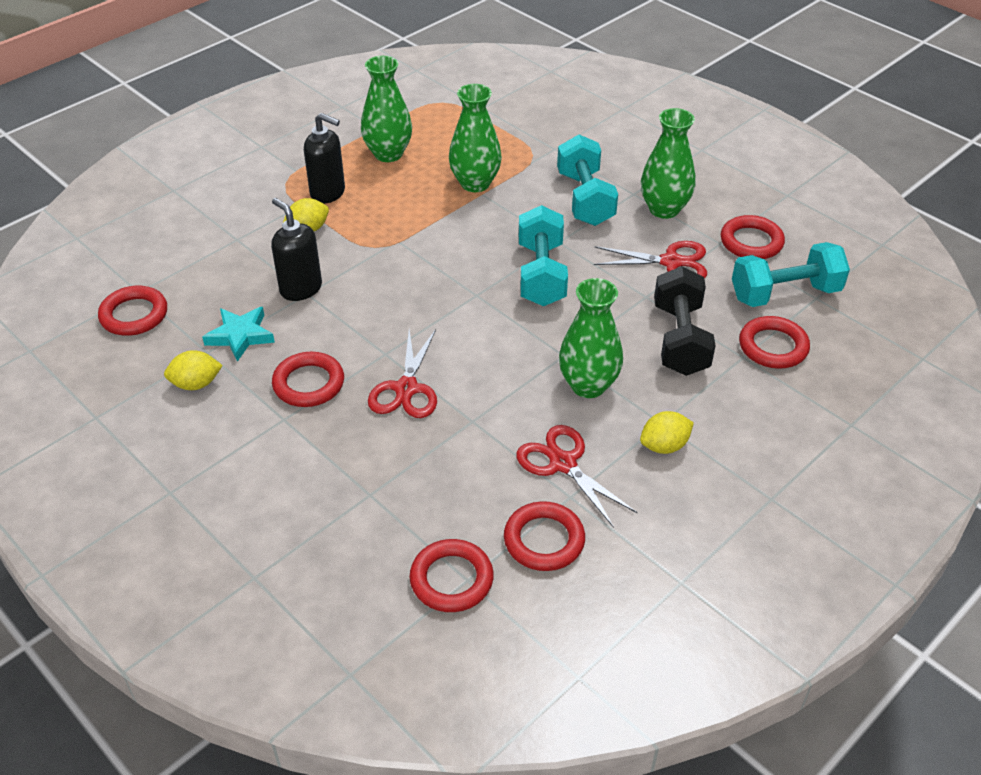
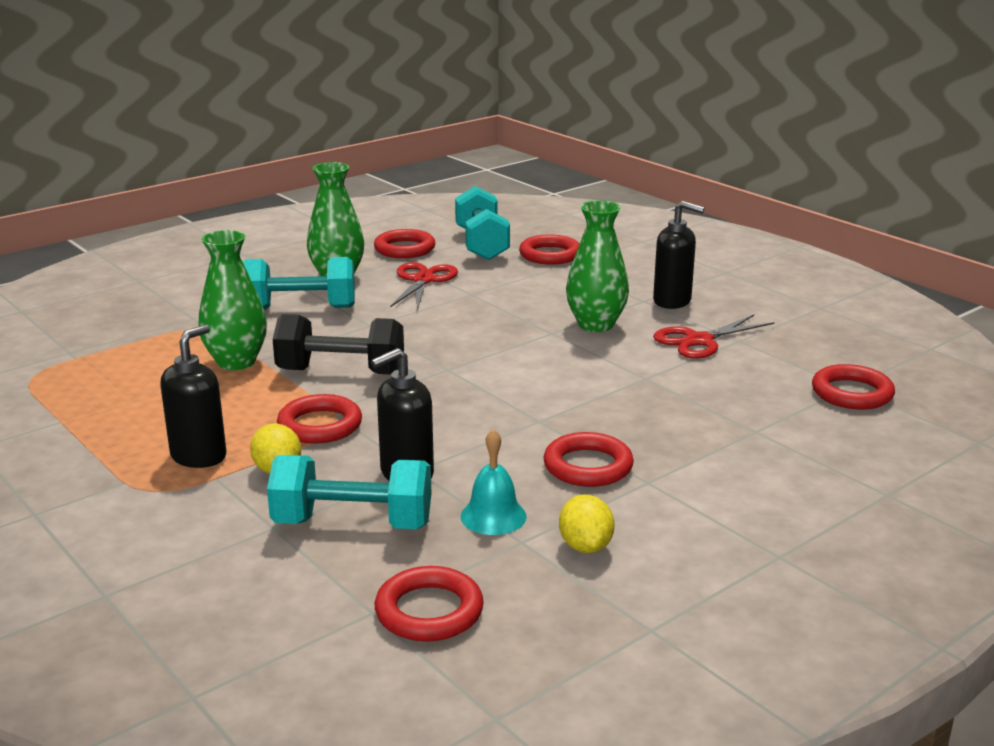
camera: 85 degrees left, 20 degrees down
turquoise star [202,307,275,362] -> turquoise bell [461,429,527,535]
green vase [361,56,412,162] -> none
red scissors [368,329,437,418] -> none
red ring [504,501,585,571] -> red ring moved to [277,394,362,444]
turquoise dumbbell [519,205,568,306] -> turquoise dumbbell moved to [267,455,431,529]
yellow lemon [640,411,694,454] -> black soap dispenser [653,201,705,309]
black dumbbell [654,266,716,376] -> black dumbbell moved to [273,314,404,375]

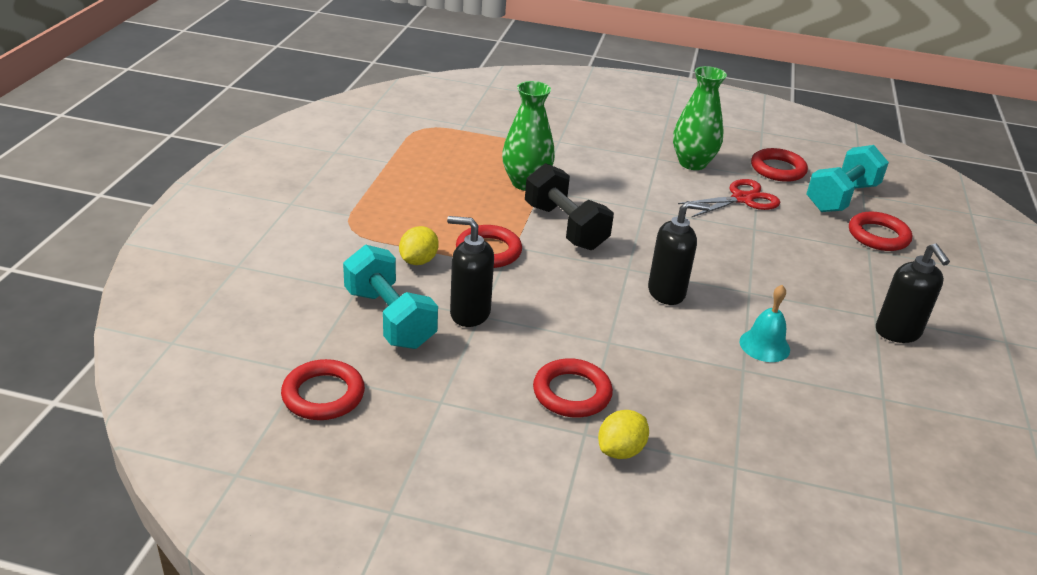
camera: 50 degrees right, 10 degrees up
black soap dispenser [160,324,226,468] -> black soap dispenser moved to [648,201,710,305]
turquoise dumbbell [243,257,355,310] -> none
turquoise bell [461,429,527,535] -> turquoise bell moved to [740,285,790,362]
yellow lemon [559,494,615,553] -> yellow lemon moved to [598,410,649,459]
green vase [566,201,629,332] -> none
red scissors [653,315,774,359] -> none
red ring [812,364,895,410] -> none

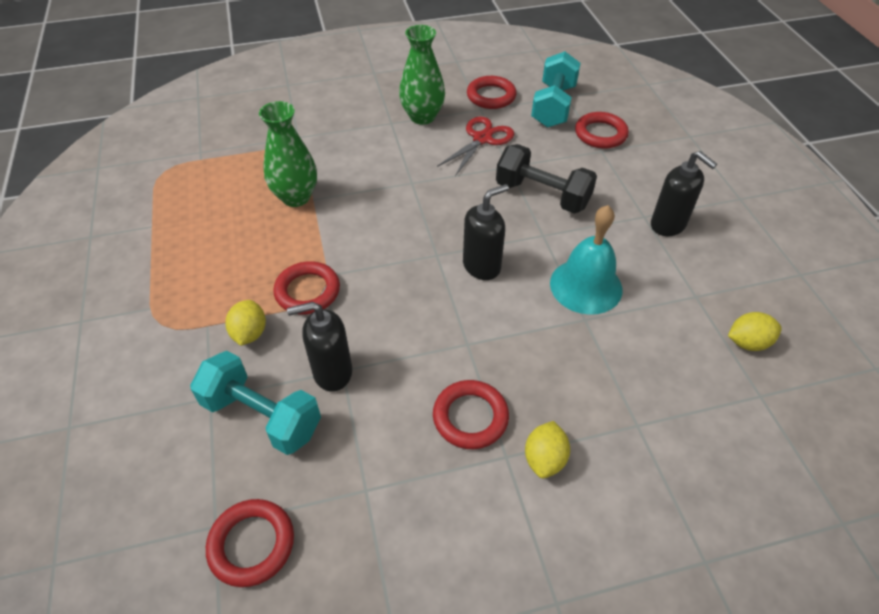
camera: 25 degrees left, 15 degrees up
black dumbbell [525,163,614,250] -> black dumbbell moved to [496,144,597,214]
turquoise bell [740,285,790,362] -> turquoise bell [550,205,622,315], size x1.61
none -> yellow lemon [728,312,782,351]

